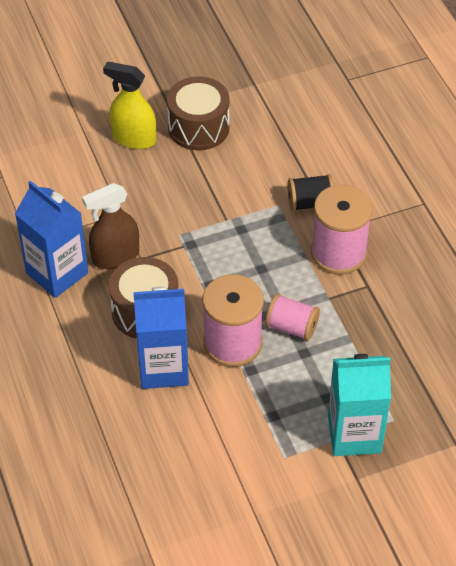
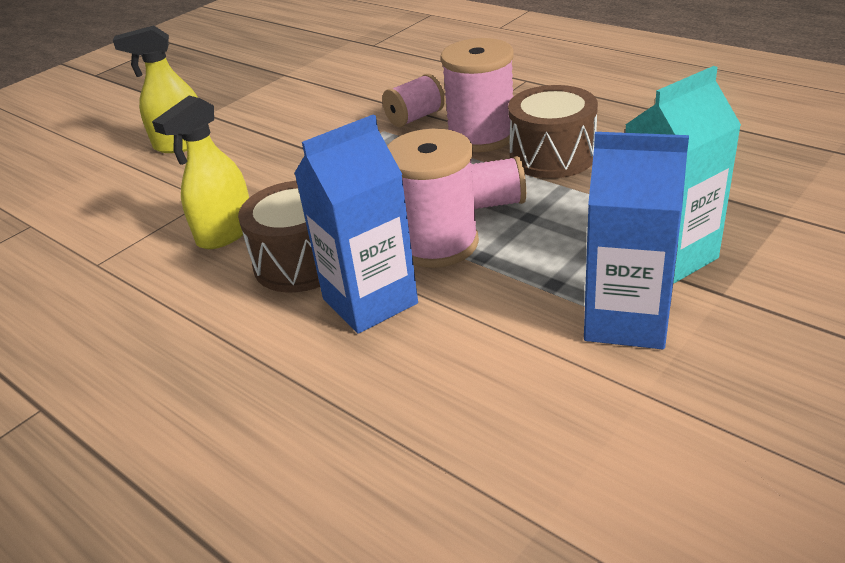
camera: 25 degrees left, 15 degrees down
blue carton [15,181,88,298] -> blue carton moved to [584,132,689,349]
brown spray bottle [82,183,139,269] -> yellow spray bottle [152,95,249,249]
brown drum [167,76,230,150] -> brown drum moved to [508,85,598,178]
black spool [287,174,334,211] -> pink spool [382,74,445,127]

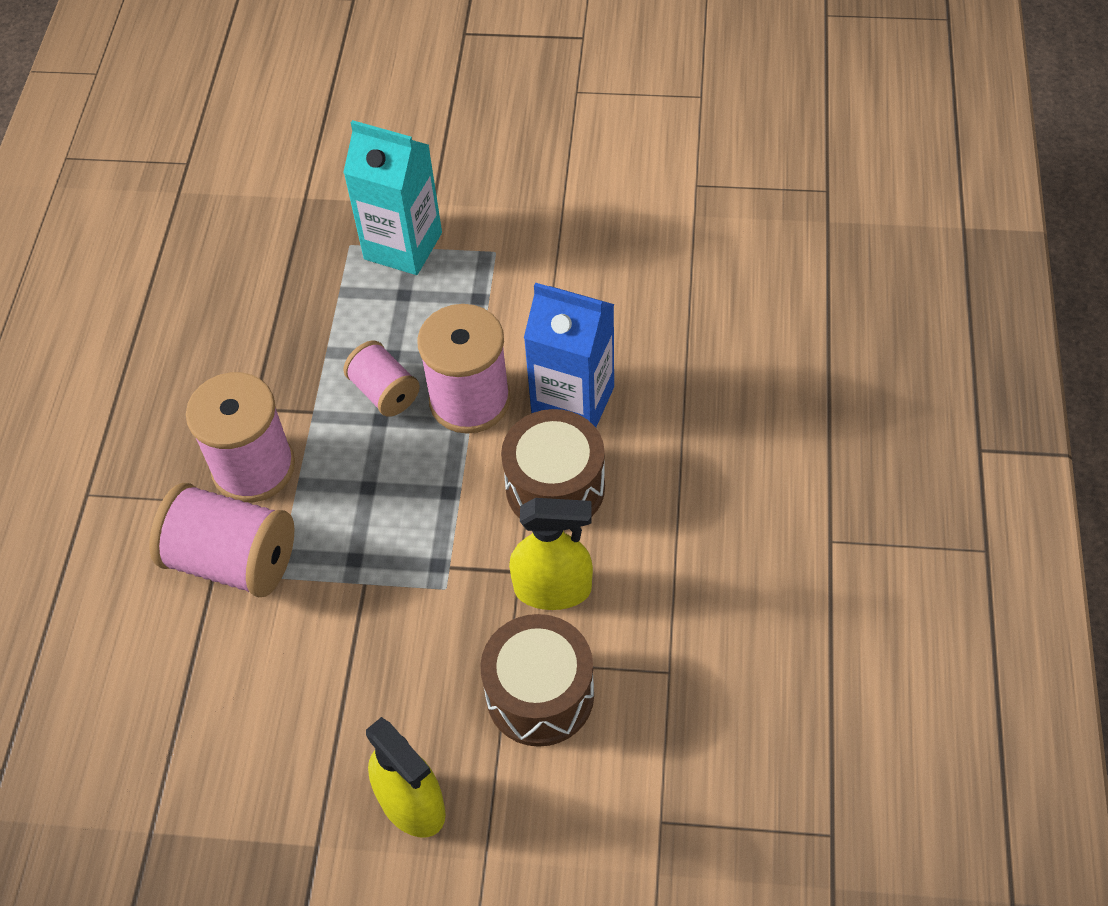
camera: 125 degrees left, 20 degrees up
pink spool [382,74,445,127] -> pink spool [149,483,295,597], size x1.68
brown drum [508,85,598,178] -> brown drum moved to [480,614,594,747]
blue carton [584,132,689,349] -> none

